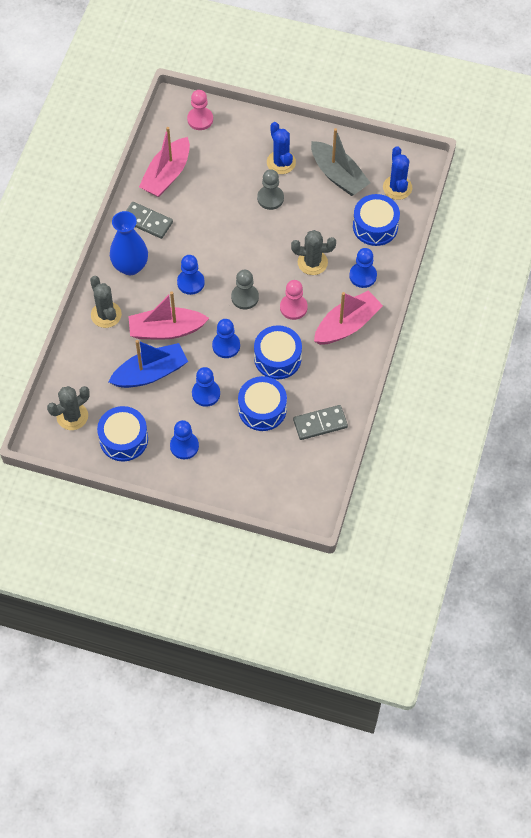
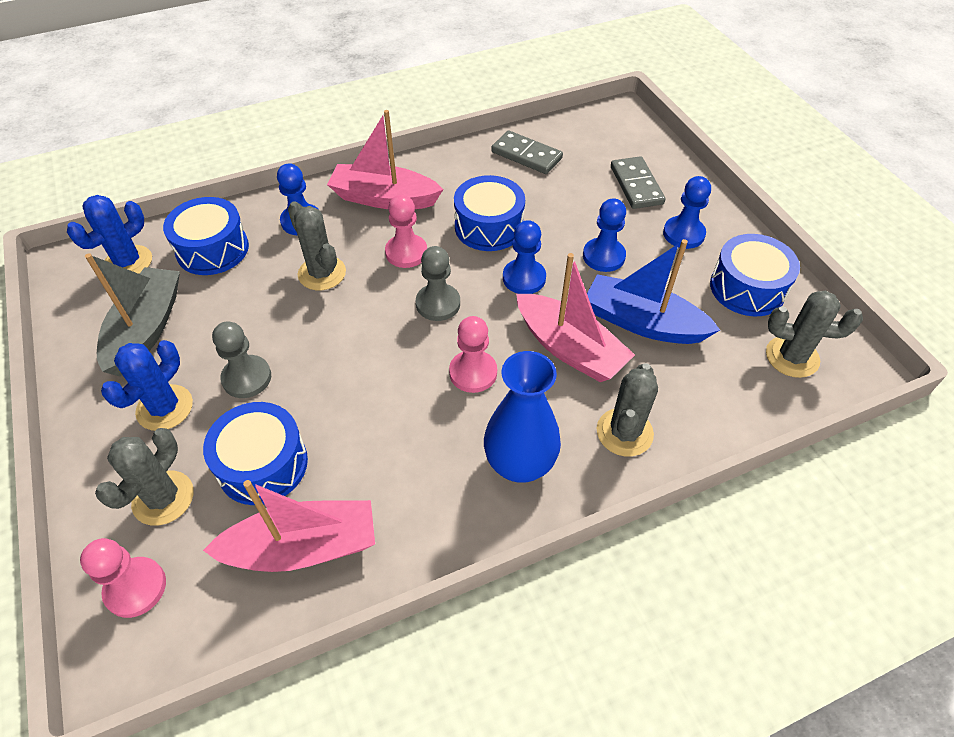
camera: 130 degrees left, 10 degrees down
grey domino [126,202,173,239] -> grey domino moved to [611,156,666,209]
blue pawn [177,255,205,295] -> pink pawn [449,316,497,393]
blue drum [238,376,287,431] -> blue drum moved to [203,402,308,505]
none -> grey cactus [95,428,194,525]

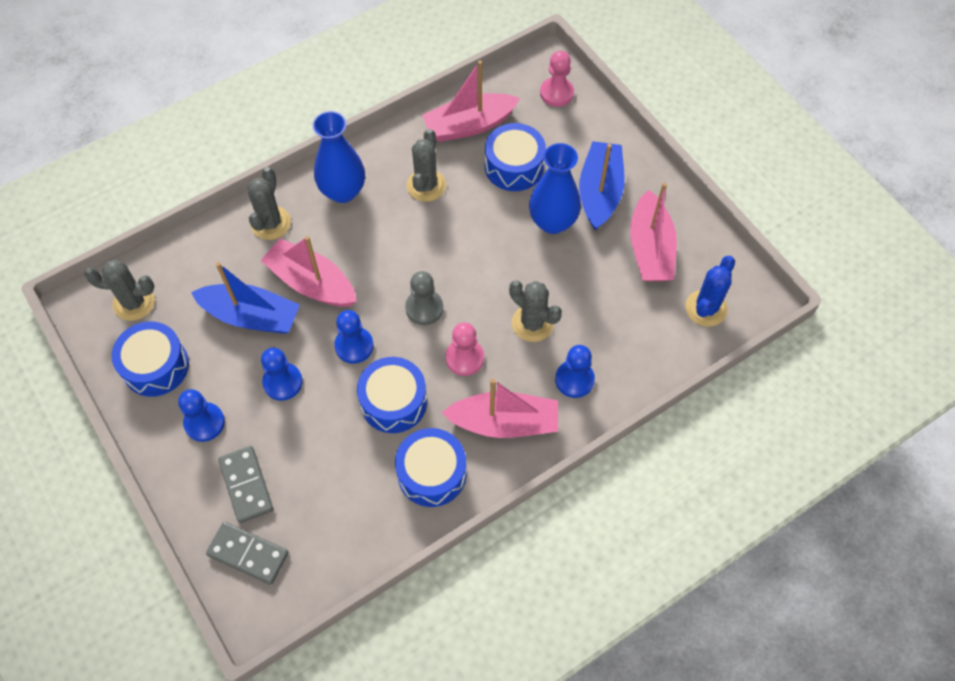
camera: 170 degrees right, 10 degrees up
grey boat [85,253,180,377] -> pink boat [630,183,677,281]
grey cactus [95,428,194,525] -> grey cactus moved to [406,129,446,202]
blue cactus [101,340,193,431] -> blue boat [579,141,625,230]
blue drum [163,197,249,275] -> blue drum moved to [395,428,466,507]
grey pawn [212,321,271,398] -> blue vase [529,143,581,234]
pink pawn [449,316,497,393] -> none
grey domino [491,130,563,174] -> grey domino moved to [206,522,289,585]

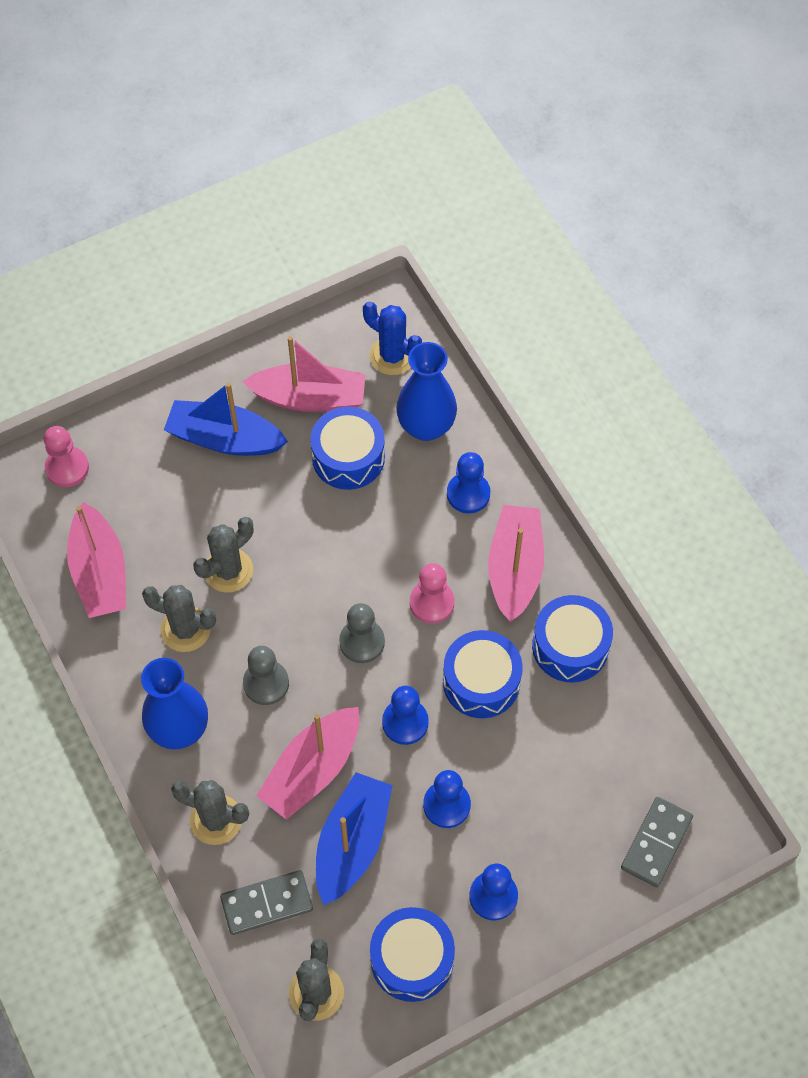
camera: 85 degrees left, 0 degrees up
grey domino [218,446,273,523] -> grey domino moved to [220,870,313,935]
blue drum [485,123,546,191] -> blue drum moved to [310,407,385,490]
grey cactus [509,280,562,342] -> grey cactus moved to [193,517,253,593]
blue vase [529,143,581,234] -> blue vase moved to [396,342,457,441]
none -> grey pawn [243,646,289,705]

